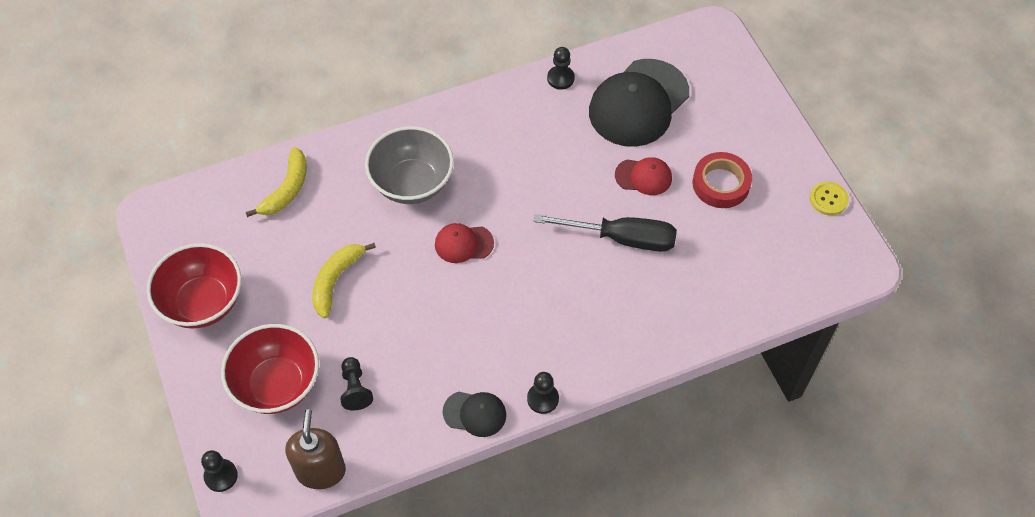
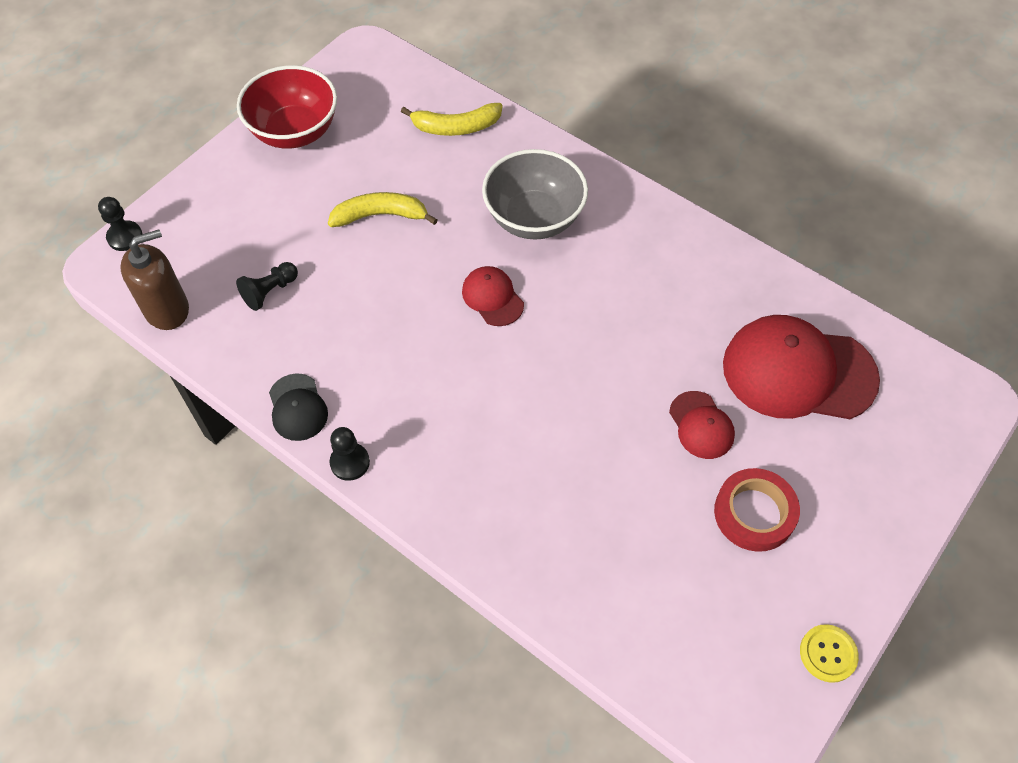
camera: 60 degrees right, 0 degrees up
red bowl [221,324,319,414] -> none
black screwdriver [534,214,677,252] -> none
black pawn [547,47,575,90] -> none
black cap [589,59,689,147] -> red cap [723,315,880,419]

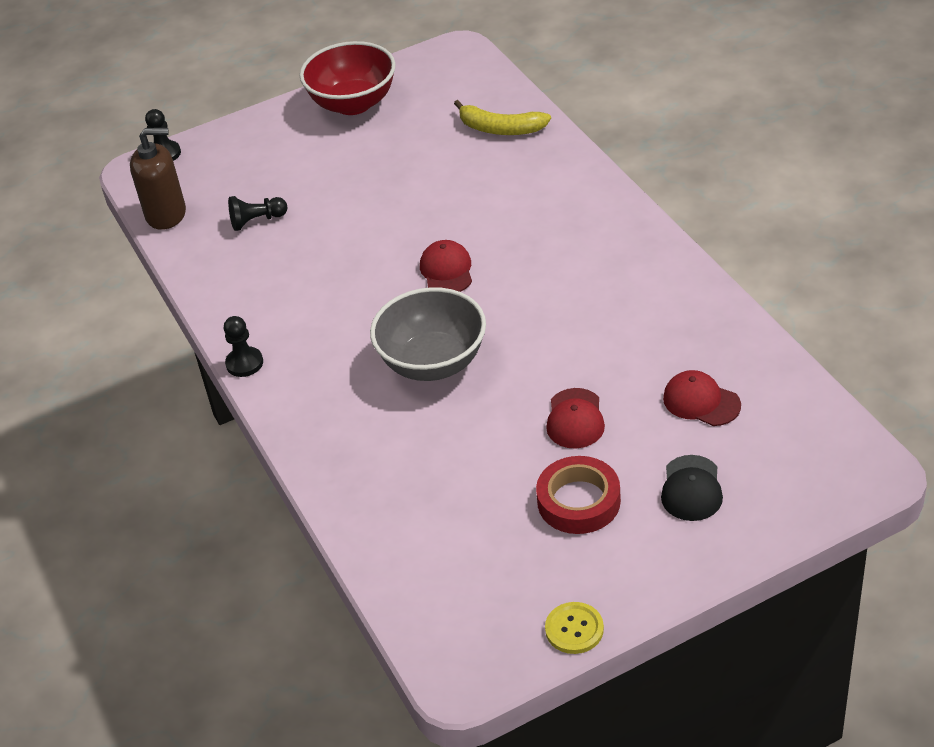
camera: 30 degrees right, 15 degrees down
black cap [269,373,328,441] -> black cap moved to [661,455,723,521]
yellow banana [328,192,438,227] -> none
grey bowl [482,149,588,240] -> grey bowl moved to [370,287,486,381]
red cap [723,315,880,419] -> red cap [663,370,741,426], size x0.49

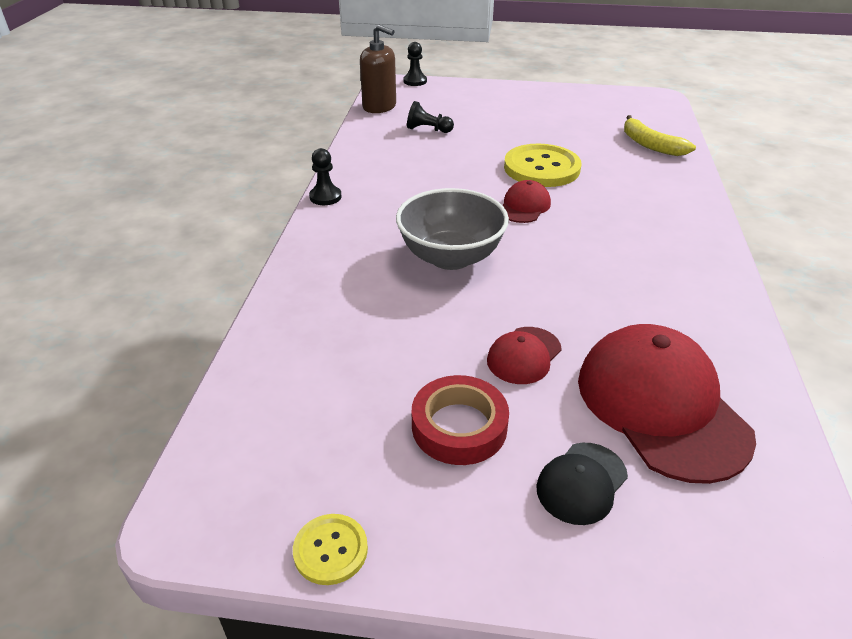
camera: 30 degrees right, 5 degrees down
red bowl [300,41,396,115] -> none
red cap [663,370,741,426] -> red cap [578,324,756,484], size x2.06
none -> yellow button [504,144,582,187]

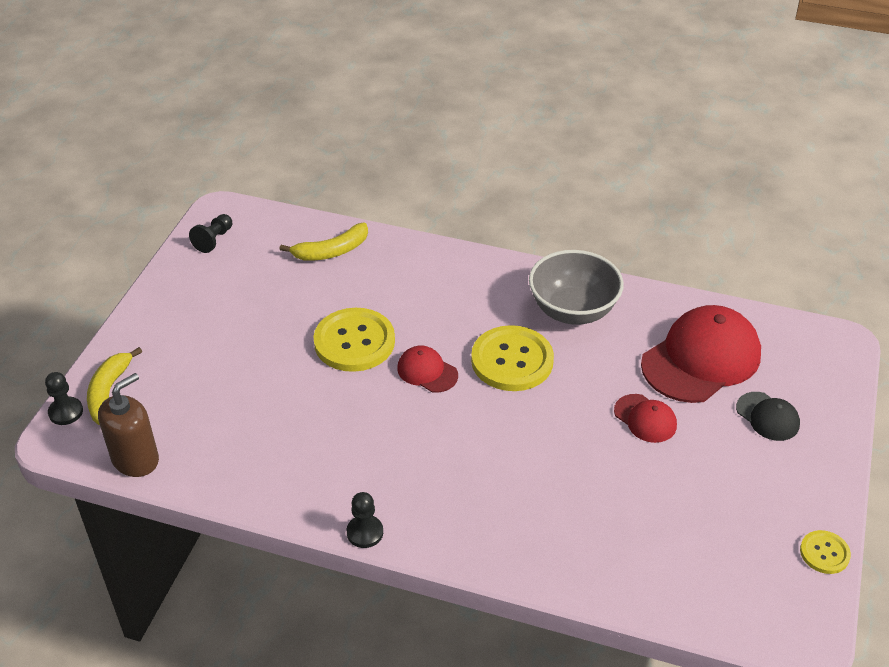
camera: 80 degrees left, 5 degrees up
grey bowl [396,188,509,270] -> grey bowl moved to [529,250,624,325]
black pawn [407,101,454,133] -> black pawn moved to [189,214,232,253]
red tape [412,375,509,465] -> none
red cap [578,324,756,484] -> red cap turned 150 degrees clockwise [641,305,761,403]
none -> yellow banana [87,347,143,425]
none -> yellow button [471,325,554,391]

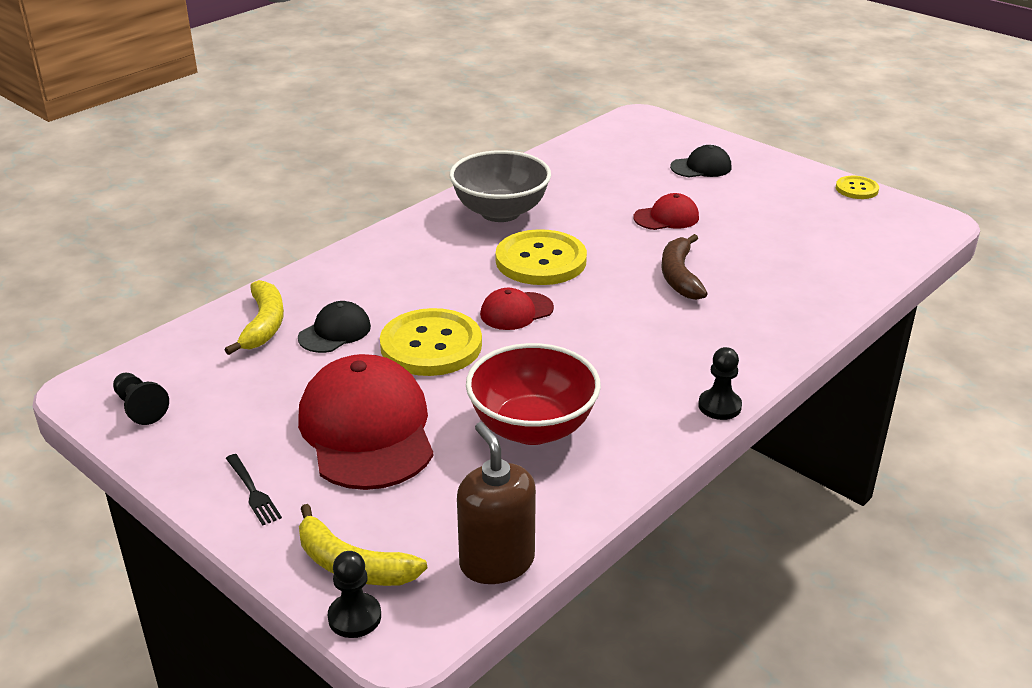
camera: 65 degrees left, 10 degrees down
red cap [641,305,761,403] -> red cap moved to [298,354,433,490]
none -> black fork [226,454,282,525]
none -> black cap [298,301,371,353]
none -> red bowl [466,343,601,445]
none -> brown banana [661,234,708,300]

